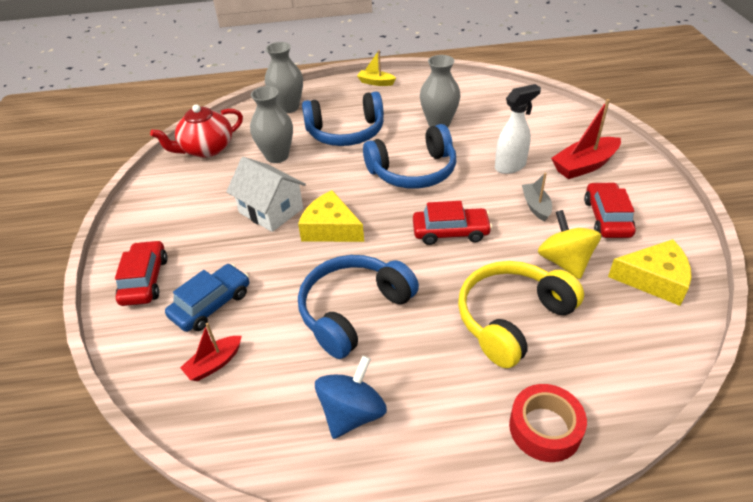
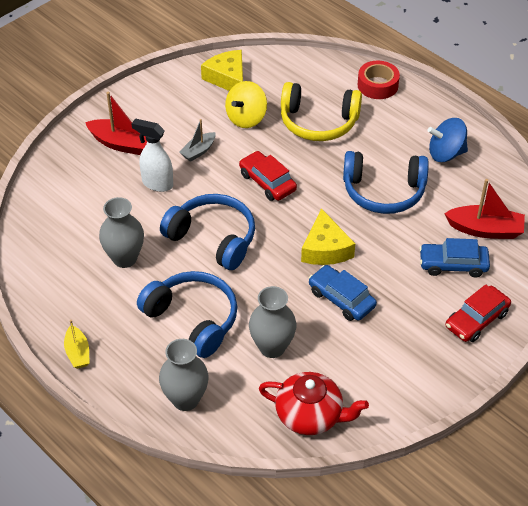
camera: 130 degrees left, 5 degrees up
red boat [180,323,242,381] -> red boat [444,179,525,239], size x1.66
white house [226,157,306,232] -> blue car [309,265,377,321]
red car [584,182,636,238] -> none

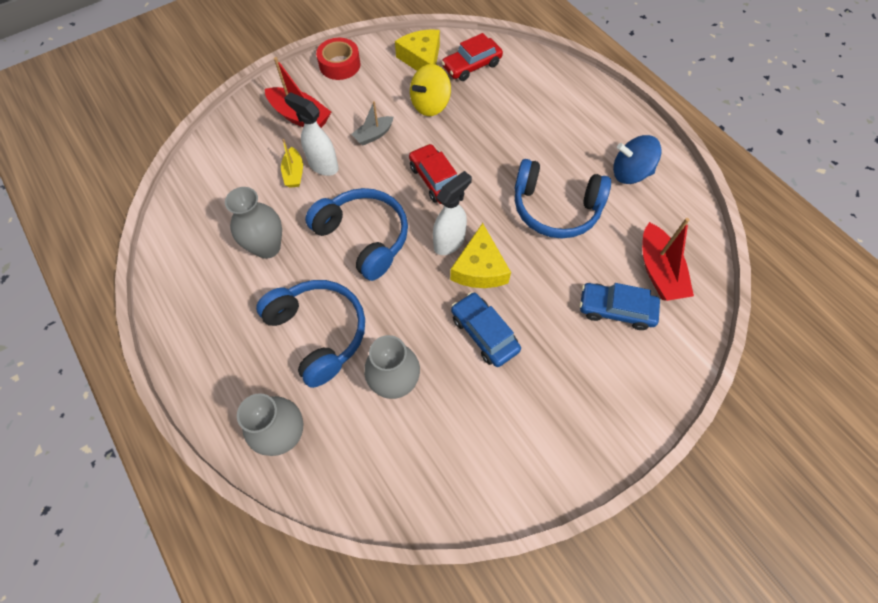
camera: 10 degrees right, 15 degrees up
yellow boat [64,320,90,369] -> yellow boat moved to [281,139,303,188]
red teapot [259,372,369,435] -> none
yellow headphones [281,82,362,141] -> none
red tape [358,61,400,99] -> red tape moved to [316,38,360,80]
red boat [444,179,525,239] -> red boat turned 60 degrees clockwise [642,218,694,301]
red car [445,284,511,342] -> red car moved to [442,33,503,81]
none -> white spray bottle [433,171,472,255]

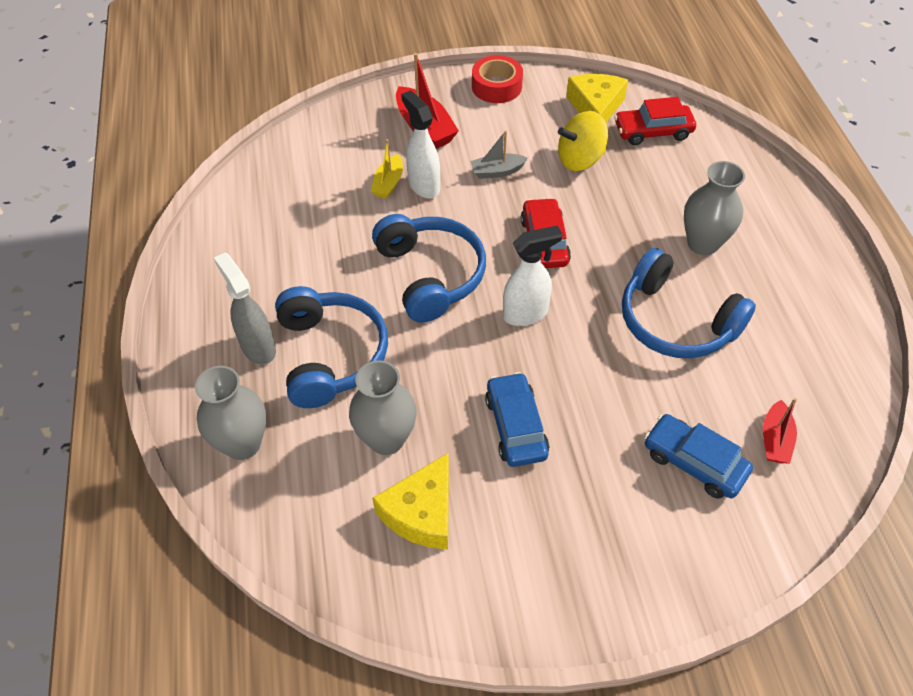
camera: 25 degrees right, 10 degrees down
grey vase [225,187,282,259] -> grey vase moved to [684,161,745,255]
yellow cheese [450,223,511,288] -> yellow cheese moved to [372,453,449,549]
blue spinning top [613,135,661,184] -> none
red boat [642,218,694,301] -> red boat [763,398,797,463], size x0.60
none -> grey spray bottle [214,253,276,364]

